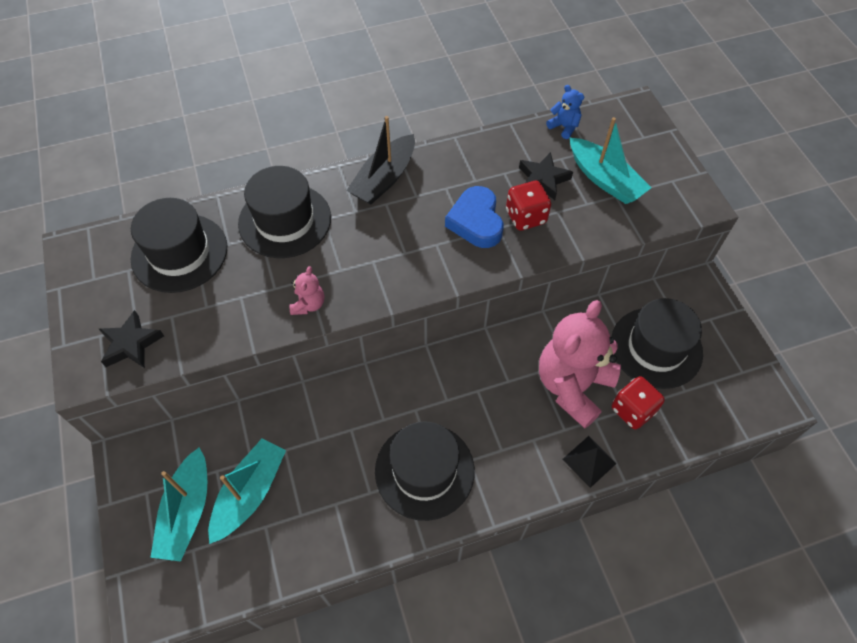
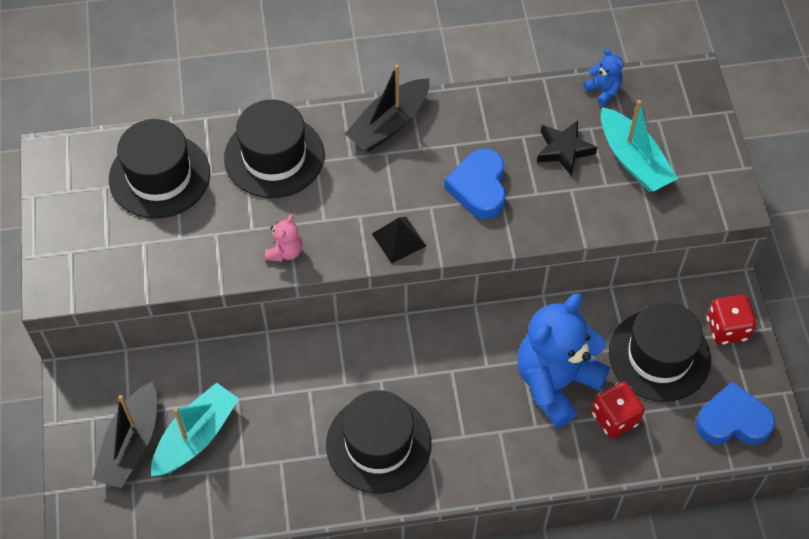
camera: 10 degrees right, 0 degrees up
black star [99,310,164,368] -> none
turquoise boat [150,447,207,562] -> black boat [92,382,157,488]
red dice [506,181,551,231] -> red dice moved to [707,295,756,345]
pink teddy bear [539,300,621,428] -> blue teddy bear [517,293,610,428]
black pyramid [562,436,617,488] -> black pyramid moved to [372,217,426,264]
none -> blue heart [696,381,775,445]

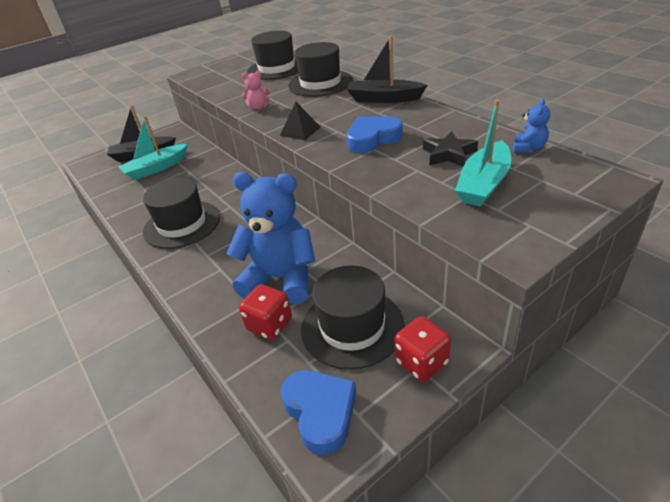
camera: 65 degrees right, 20 degrees down
turquoise boat [151,383,239,477] -> turquoise boat turned 135 degrees clockwise [118,115,188,180]

